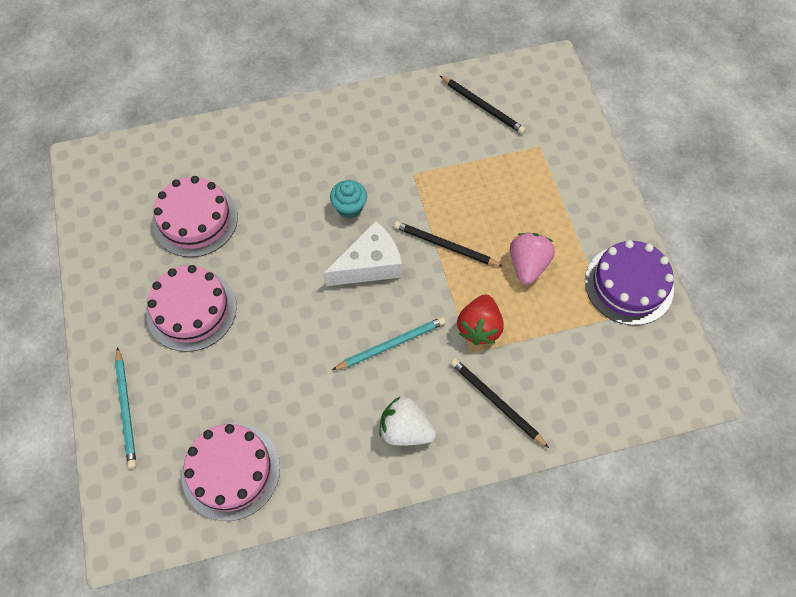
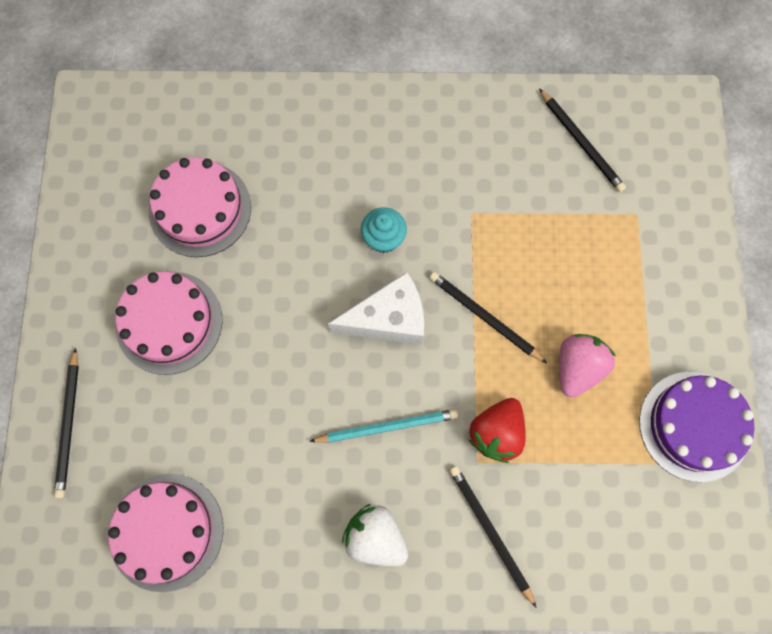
camera: 15 degrees right, 10 degrees up
turquoise pencil [115,347,136,468] -> black pencil [54,348,79,498]

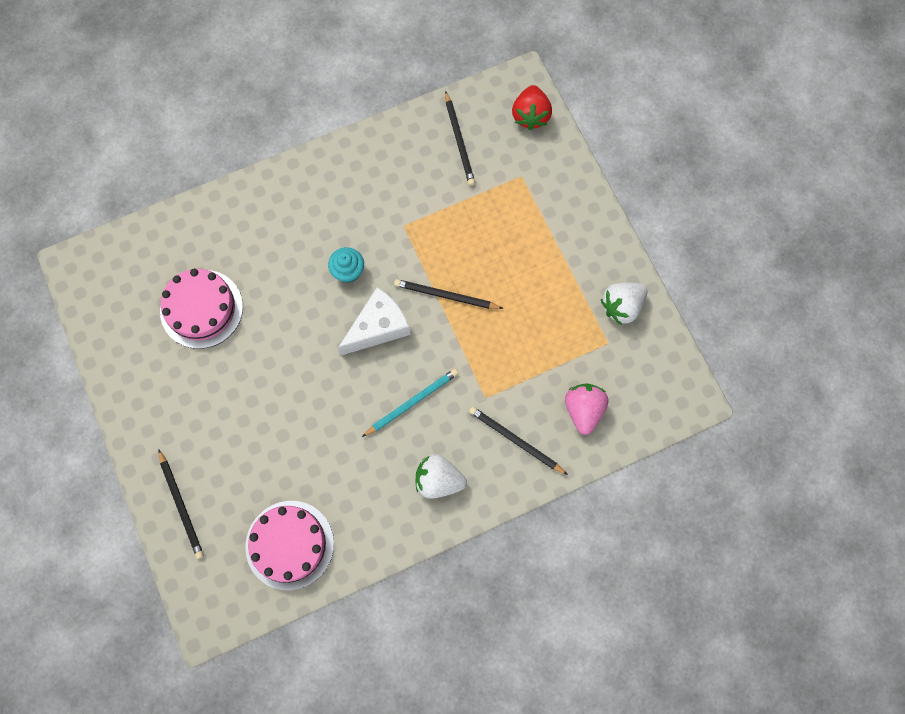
camera: 25 degrees left, 0 degrees up
pink cake [115,271,222,375] -> none
red strawberry [469,398,526,463] -> red strawberry moved to [512,85,552,130]
black pencil [539,89,626,192] -> black pencil turned 45 degrees clockwise [445,91,475,186]
pink strawberry [559,334,616,397] -> pink strawberry moved to [565,383,609,435]
purple cake [639,372,755,482] -> white strawberry [601,283,647,325]

